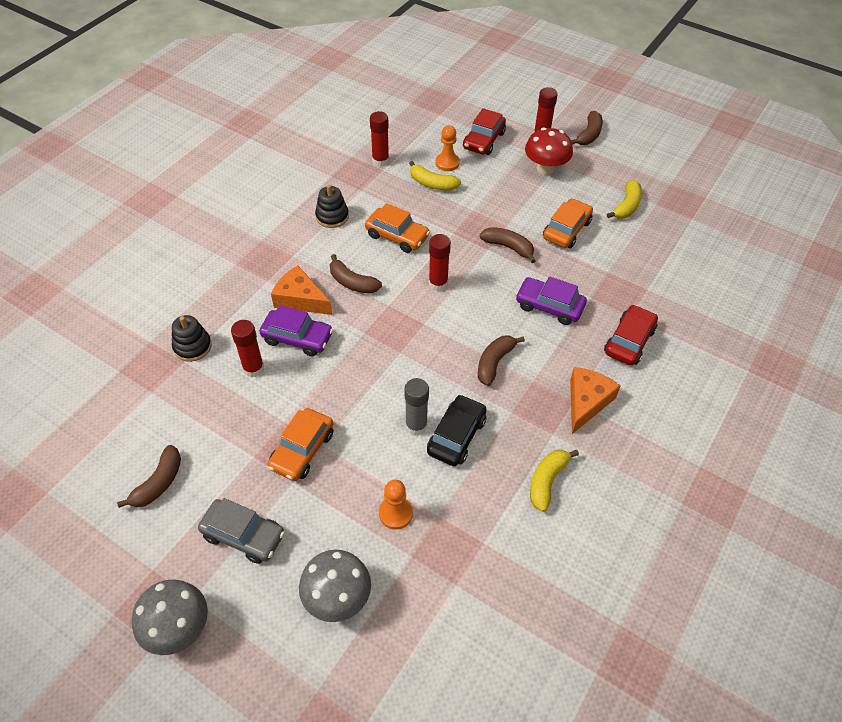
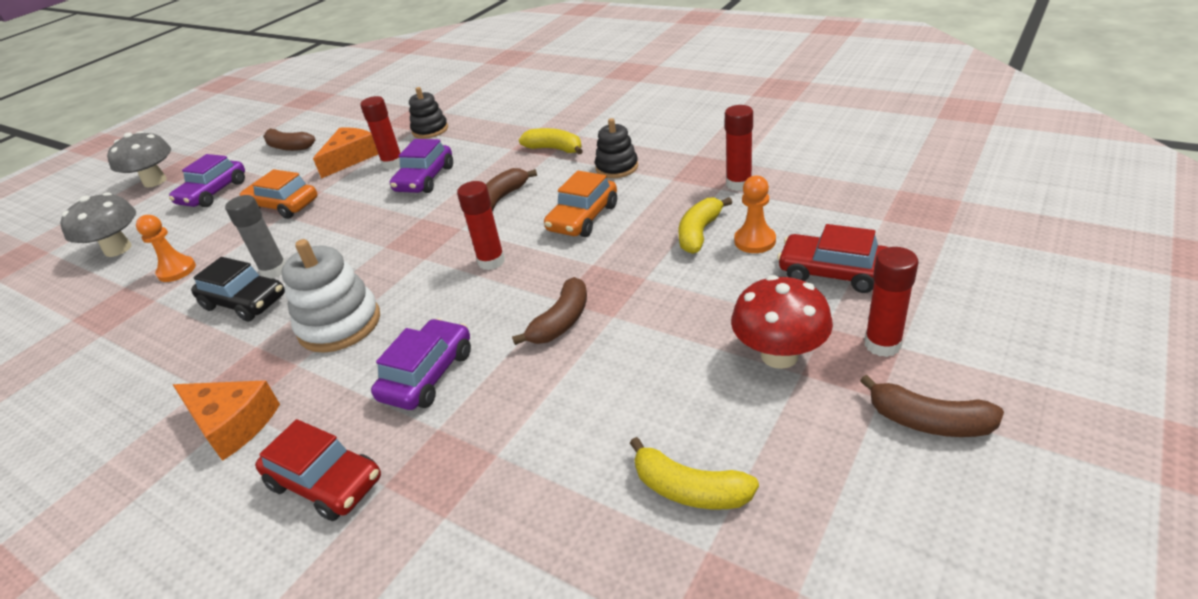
camera: 95 degrees right, 15 degrees down
grey car [198,498,285,564] -> purple car [169,154,245,207]
orange cheese [271,266,332,315] -> orange cheese moved to [313,127,378,179]
brown banana [478,335,525,386] -> white stacking toy [281,239,380,353]
yellow banana [530,450,579,512] -> yellow banana moved to [519,128,583,154]
orange car [543,198,593,248] -> none

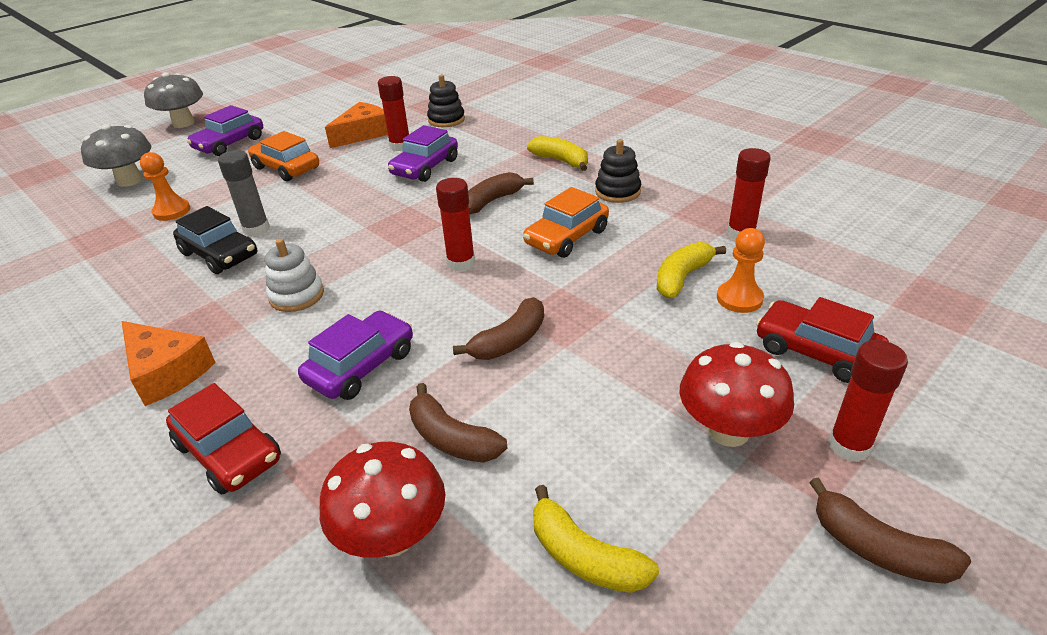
camera: 10 degrees right, 0 degrees up
brown banana [263,128,315,151] -> brown banana moved to [409,383,507,462]
white stacking toy [281,239,380,353] -> white stacking toy [265,239,324,312], size x0.64
none -> red mushroom [320,442,445,558]

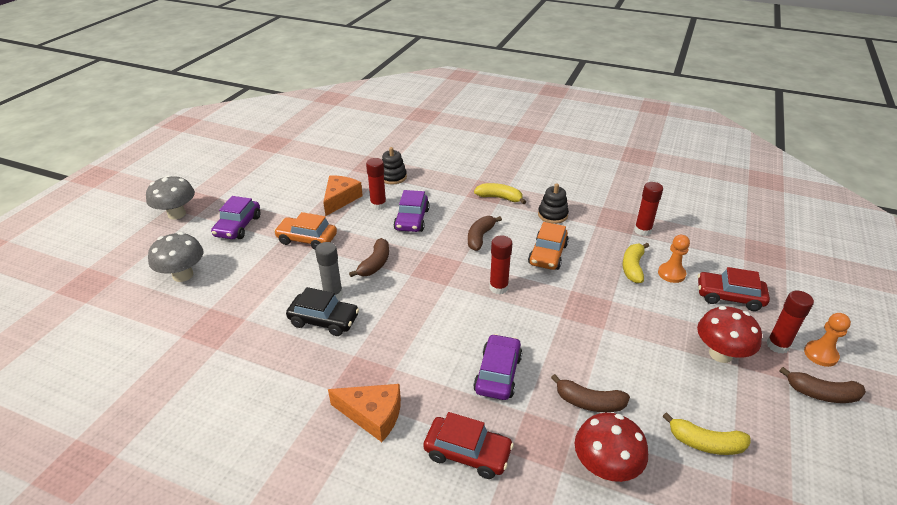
camera: 25 degrees left, 0 degrees up
orange pawn [140,152,190,221] -> orange pawn moved to [804,313,851,367]
white stacking toy [265,239,324,312] -> none
brown banana [453,297,544,360] -> brown banana moved to [349,238,389,277]

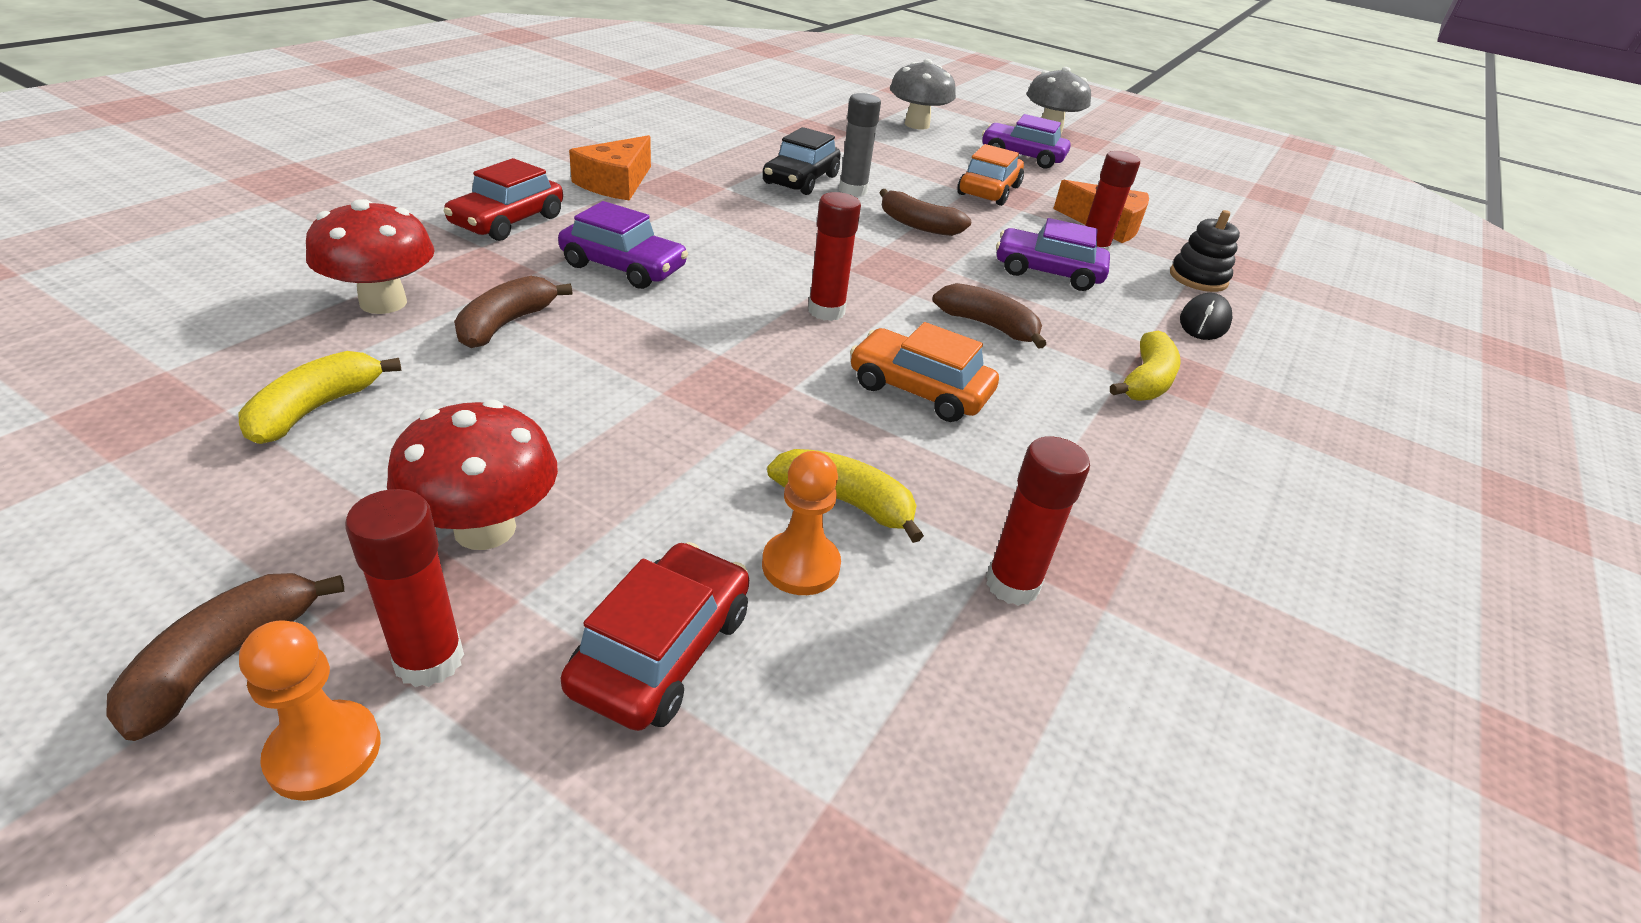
camera: 95 degrees right, 0 degrees up
black stacking toy [538,183,569,224] -> none
none -> black mouse [1180,293,1232,340]

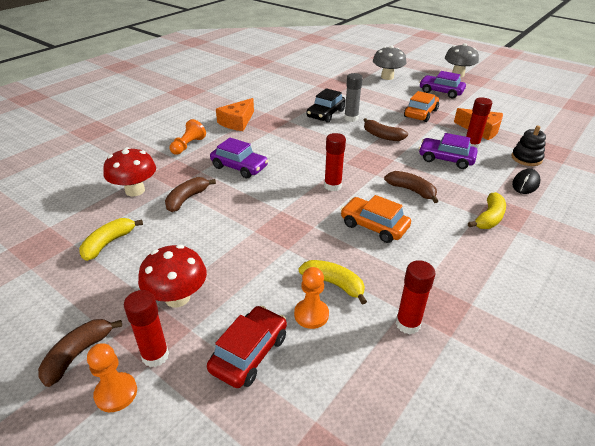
camera: 10 degrees right, 0 degrees up
red car [444,158,563,241] -> orange pawn [170,119,206,155]

